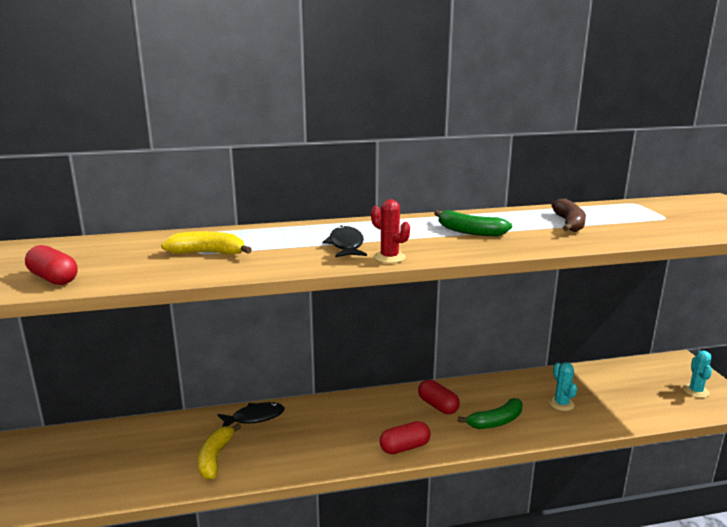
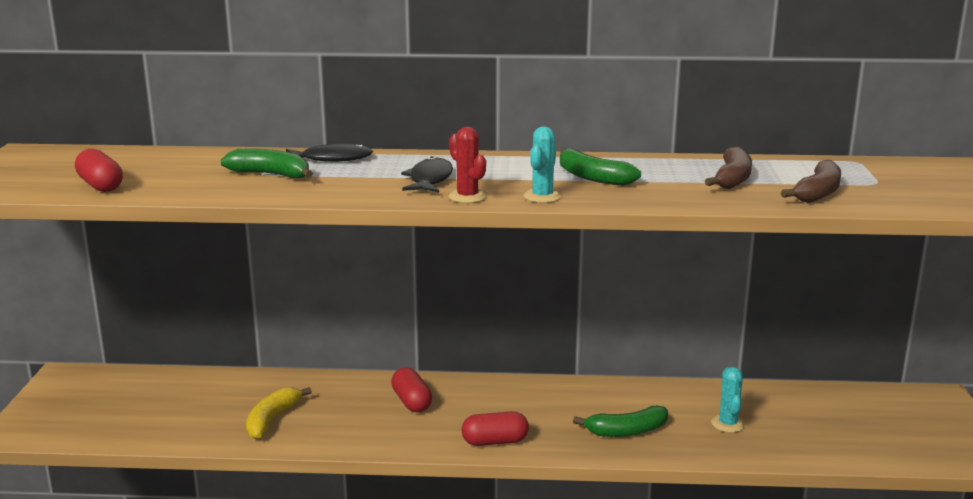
camera: 15 degrees right, 0 degrees up
yellow banana [161,231,252,255] -> green banana [221,149,313,178]
black fish [217,402,285,427] -> black fish moved to [286,143,373,162]
red capsule [418,380,460,414] -> red capsule moved to [391,367,432,412]
turquoise cactus [683,351,712,398] -> turquoise cactus moved to [524,127,562,203]
none -> brown banana [781,160,841,203]

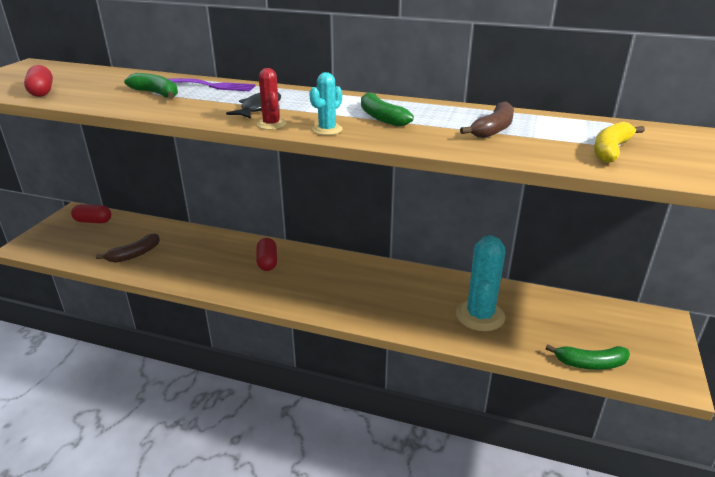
camera: 15 degrees right, 10 degrees up
yellow banana [246,387,312,439] -> yellow banana moved to [594,121,645,163]
black fish [286,143,373,162] -> purple fork [169,78,256,92]
red capsule [462,411,529,446] -> red capsule moved to [71,204,111,223]
green banana [573,406,668,437] -> green banana moved to [545,344,630,370]
turquoise cactus [711,367,745,433] -> turquoise cactus [456,235,506,331], size x1.91
brown banana [781,160,841,203] -> brown banana moved to [96,234,160,263]

